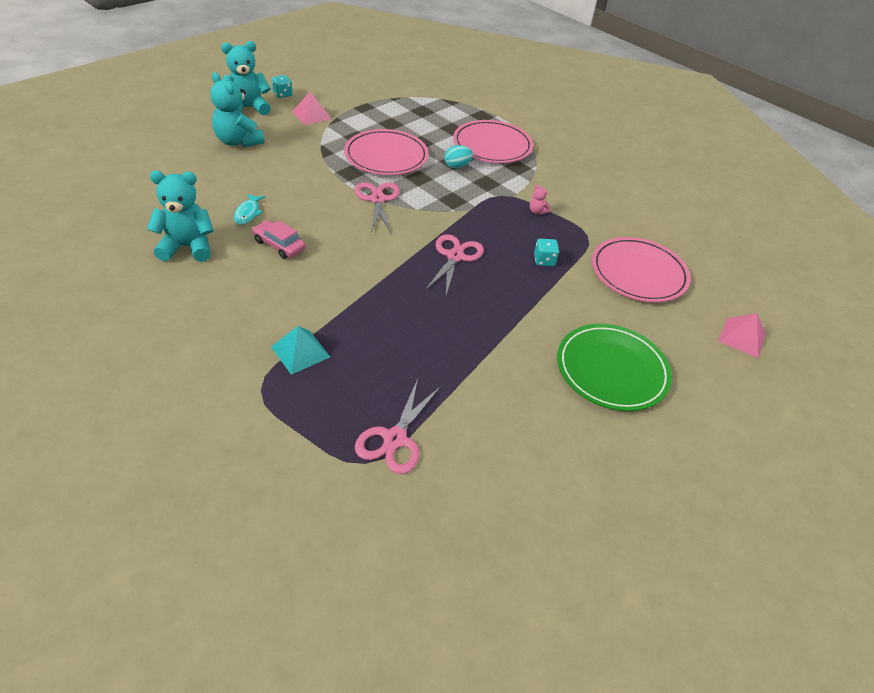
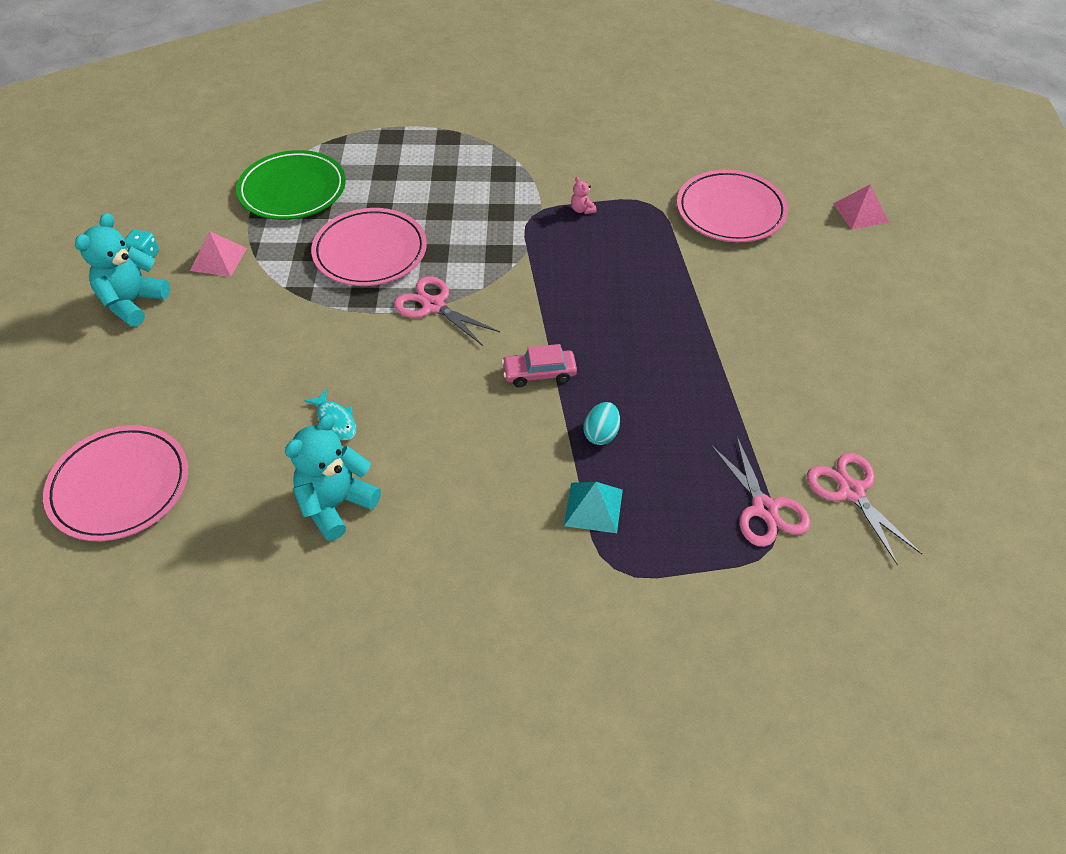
camera: 40 degrees left, 5 degrees up
turquoise teddy bear [210,72,265,147] -> none
pink car [252,220,306,259] -> pink car moved to [502,344,577,387]
pink scissors [425,234,484,295] -> pink scissors moved to [807,453,922,565]
turquoise egg [444,145,473,169] -> turquoise egg moved to [583,402,620,445]
pink plate [453,120,533,163] -> pink plate moved to [43,425,188,541]
pink teddy bear [530,184,550,214] -> pink teddy bear turned 60 degrees clockwise [571,177,597,214]
turquoise dice [534,239,559,266] -> none
green plate [557,324,672,411] -> green plate moved to [236,150,346,220]

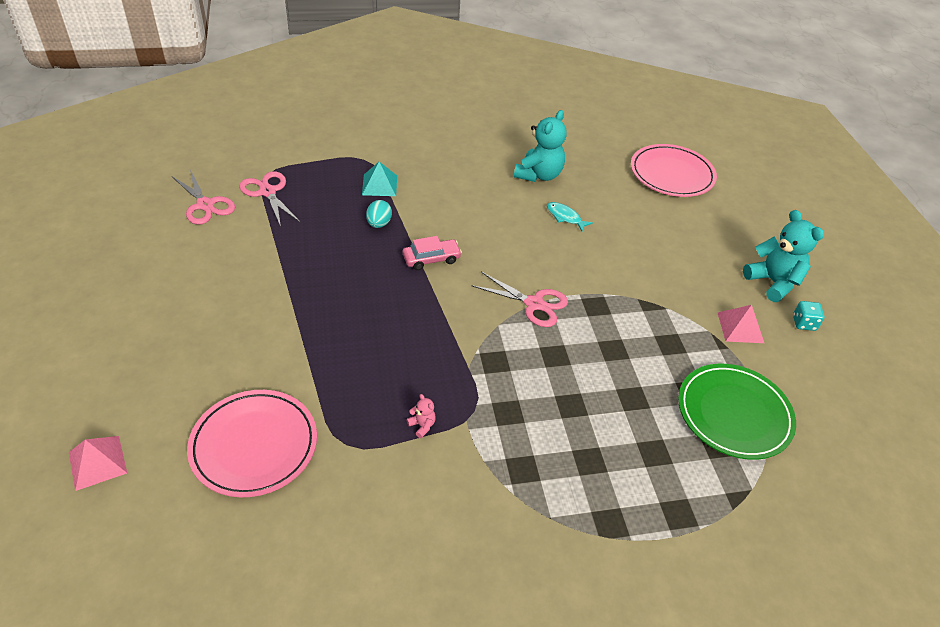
camera: 165 degrees right, 5 degrees down
turquoise teddy bear [75,213,170,327] -> turquoise teddy bear turned 45 degrees counterclockwise [743,210,824,302]
pink plate [311,208,427,286] -> none

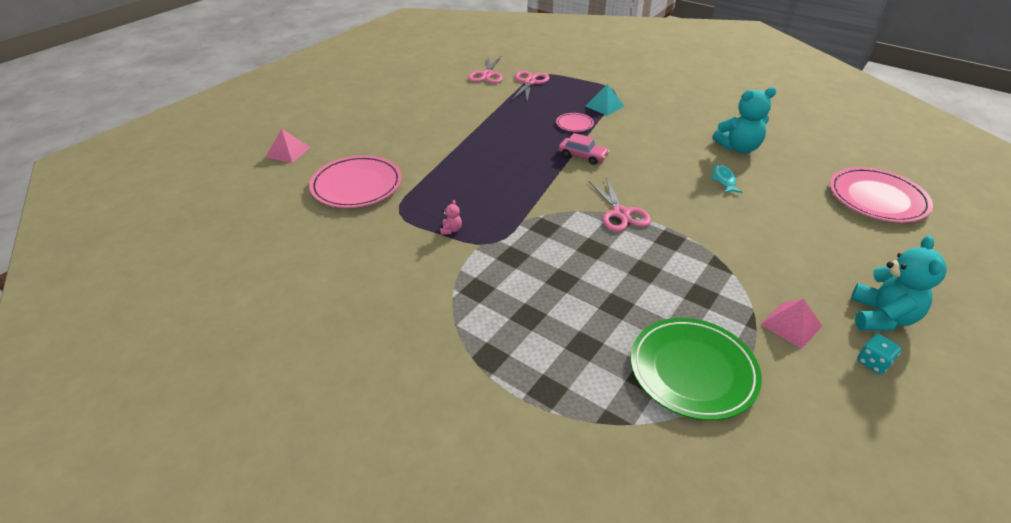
camera: 50 degrees right, 5 degrees down
turquoise egg [366,200,392,228] -> pink plate [556,113,594,132]

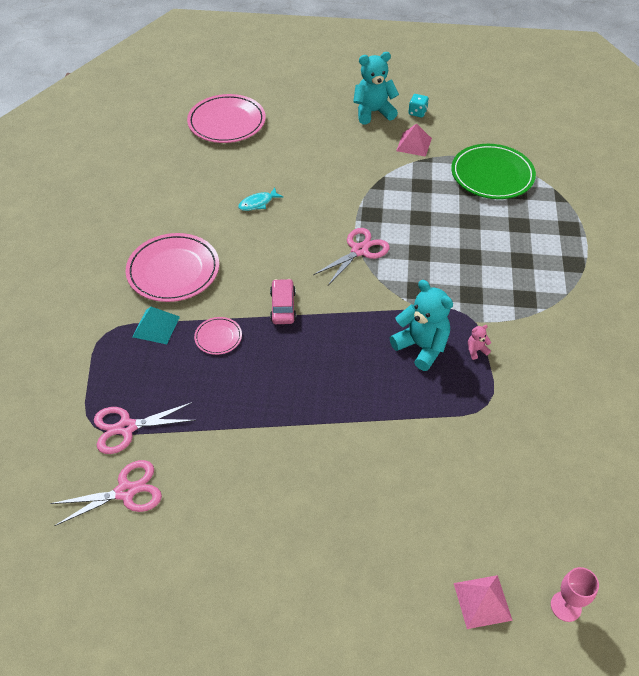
camera: 120 degrees left, 10 degrees up
pink plate [309,155,402,208] -> pink plate moved to [126,233,219,302]
turquoise teddy bear [712,87,776,153] -> turquoise teddy bear moved to [390,280,453,371]
none -> pink goblet [551,567,599,622]

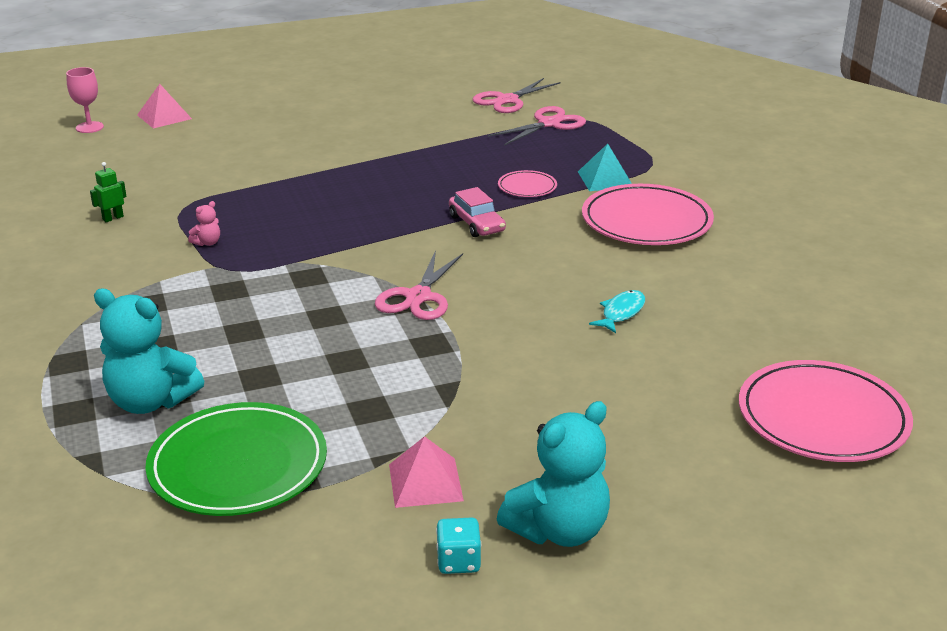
camera: 155 degrees right, 20 degrees down
turquoise teddy bear [390,280,453,371] -> turquoise teddy bear moved to [94,289,204,414]
none -> green robot [90,162,127,222]

